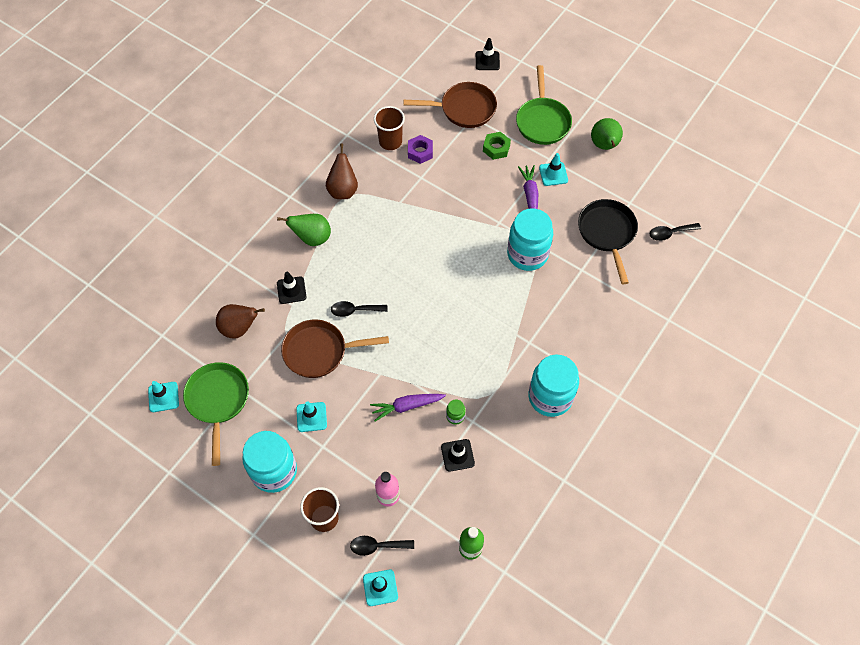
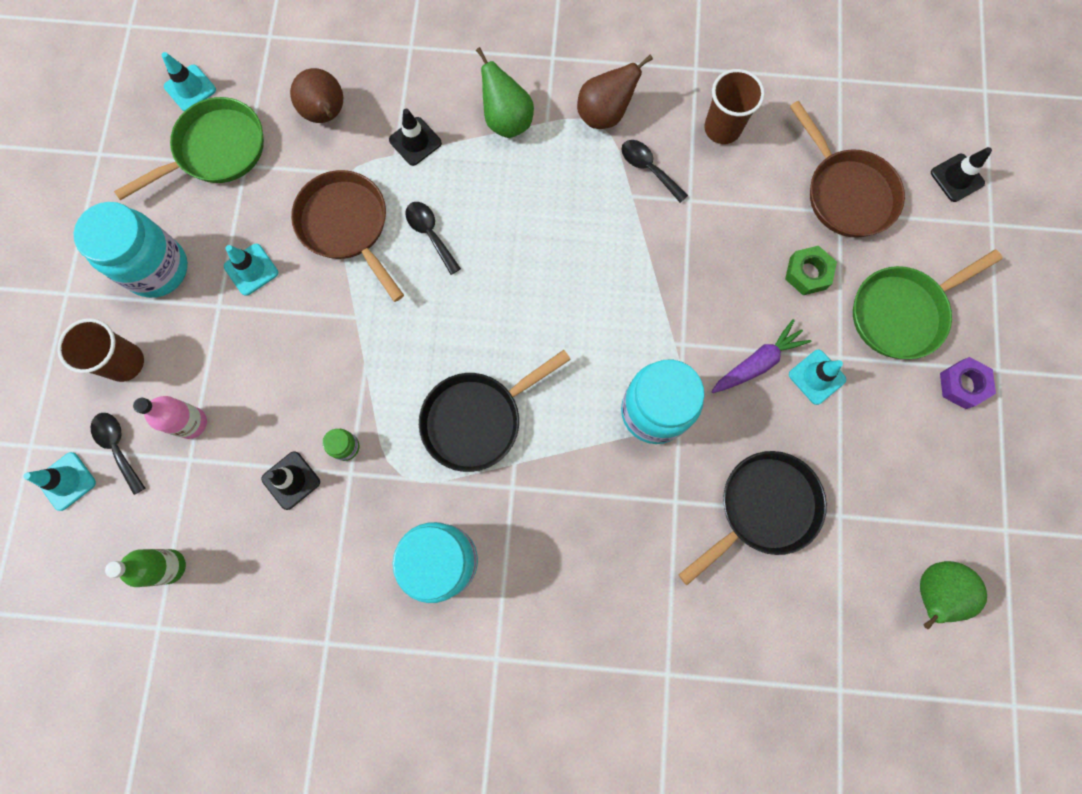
camera: 60 degrees right, 15 degrees up
purple carrot [370,394,446,421] -> none
purple nut [408,135,433,164] -> purple nut moved to [940,357,996,409]
green pear [591,118,623,150] -> green pear moved to [920,561,987,629]
black spoon [649,223,701,241] -> black spoon moved to [621,140,688,203]
none -> black pan [419,350,571,472]

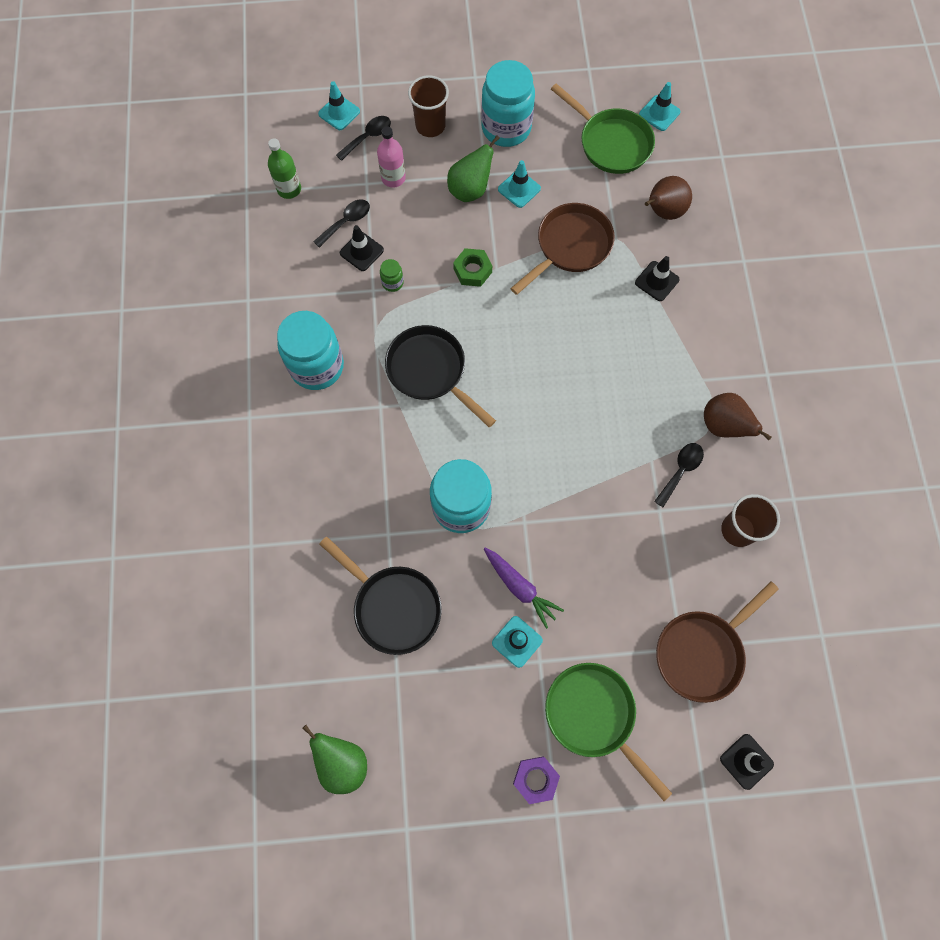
camera: 80 degrees right, 5 degrees down
black spoon [405,202,461,275] -> black spoon moved to [313,199,370,248]
green pear [476,47,534,138] -> green pear moved to [447,135,500,202]
green nut [785,246,837,295] -> green nut moved to [453,248,492,287]

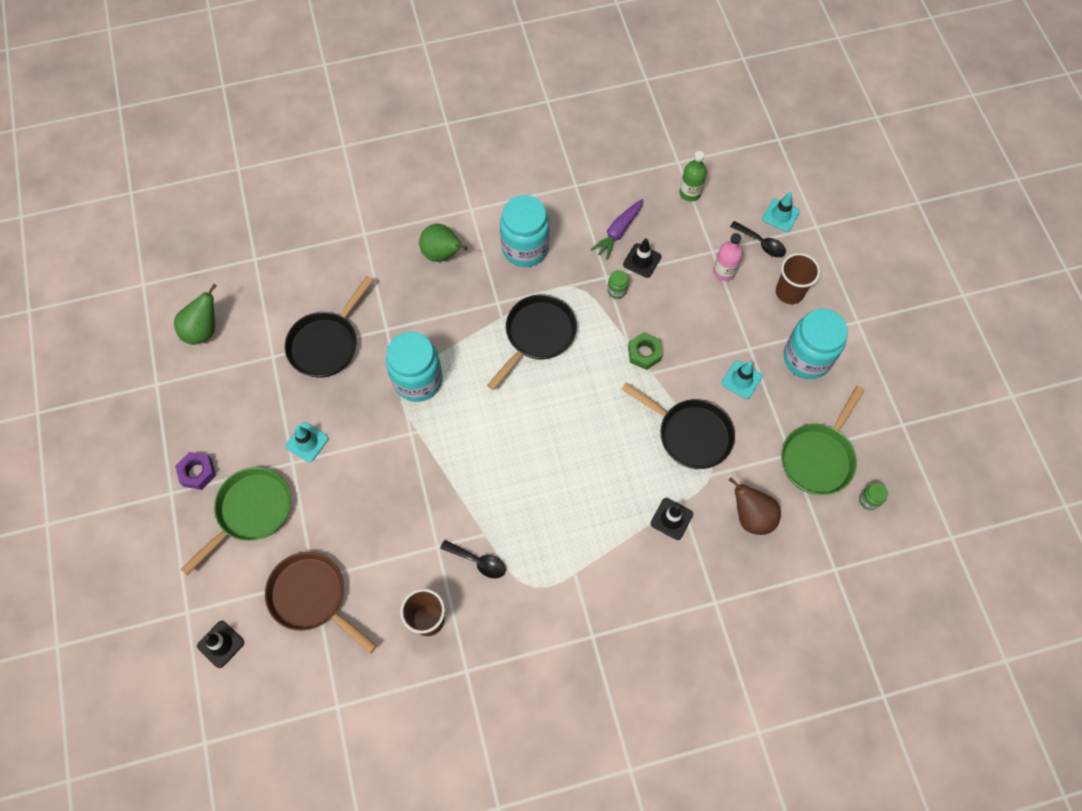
camera: 80 degrees right, 5 degrees down
black spoon [313,199,370,248] -> none
green pear [447,135,500,202] -> green pear moved to [419,223,467,262]
purple carrot [484,548,564,629] -> purple carrot moved to [591,199,643,259]
brown pan [510,203,615,295] -> black pan [622,383,735,469]
turquoise traffic cone [639,82,681,131] -> green jar [859,483,888,510]
brown pear [704,393,772,440] -> none

